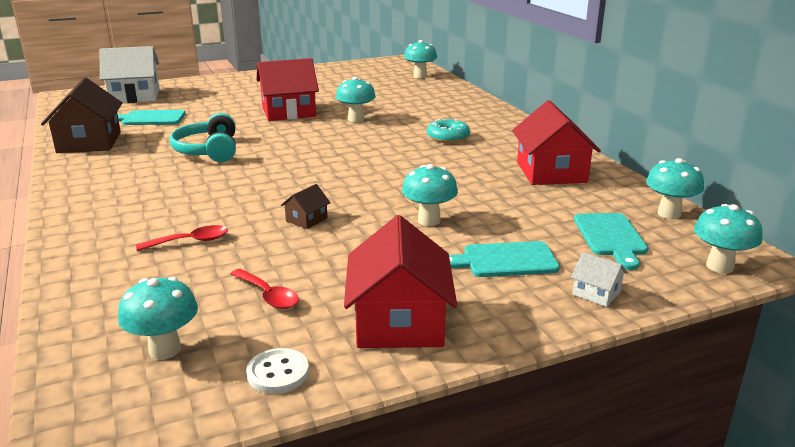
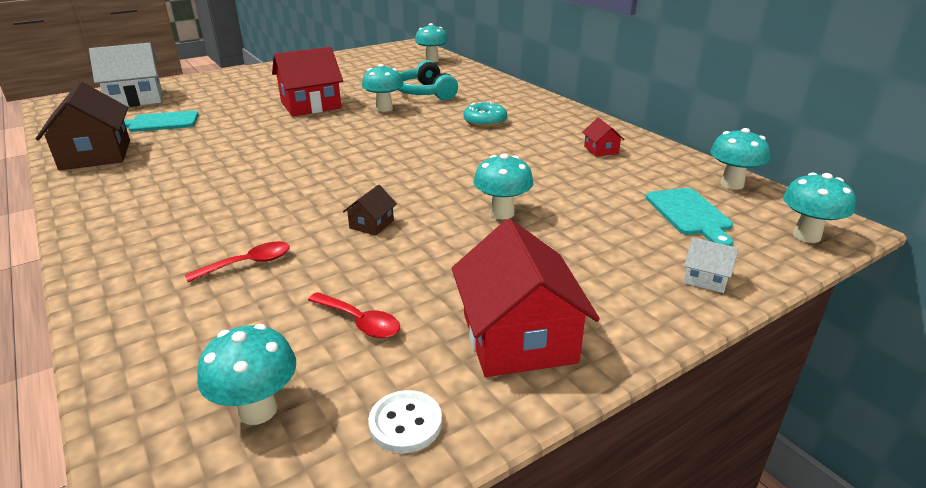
camera: 10 degrees left, 5 degrees up
turquoise headphones [170,113,236,162] -> turquoise headphones moved to [398,60,458,100]
turquoise cutting board [449,241,560,277] -> none
red house [512,100,601,185] -> red house [582,118,625,157], size x0.45

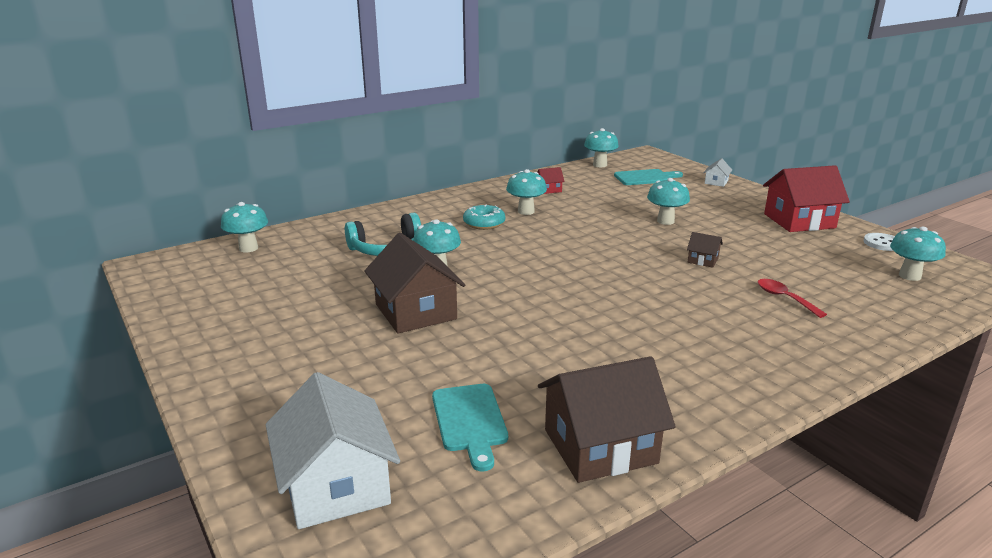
camera: 90 degrees left, 5 degrees down
red house [272,47,343,116] -> brown house [364,233,465,334]
red spoon [308,292,400,338] -> none
turquoise mushroom [783,173,856,243] -> turquoise mushroom moved to [506,169,547,215]

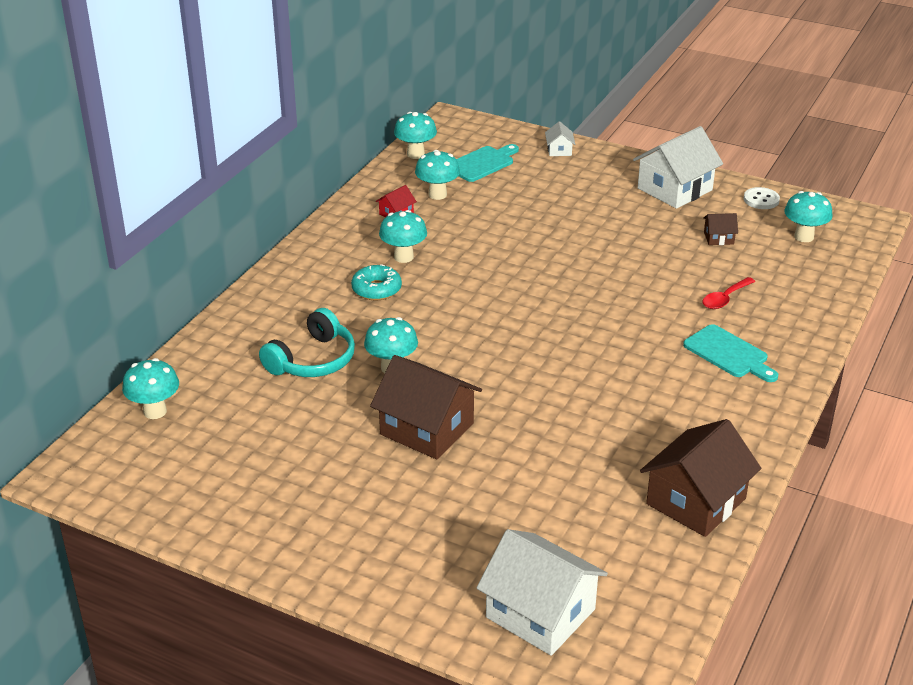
camera: 30 degrees left, 10 degrees up
turquoise cutting board [432,384,508,471] -> turquoise cutting board moved to [683,324,778,382]
turquoise mushroom [647,178,690,225] -> turquoise mushroom moved to [415,150,460,200]
brown house [687,232,723,268] -> brown house moved to [703,213,738,245]
red spoon [758,279,827,318] -> red spoon turned 75 degrees counterclockwise [703,277,755,309]
red house [763,165,850,232] -> white house [633,126,723,209]

